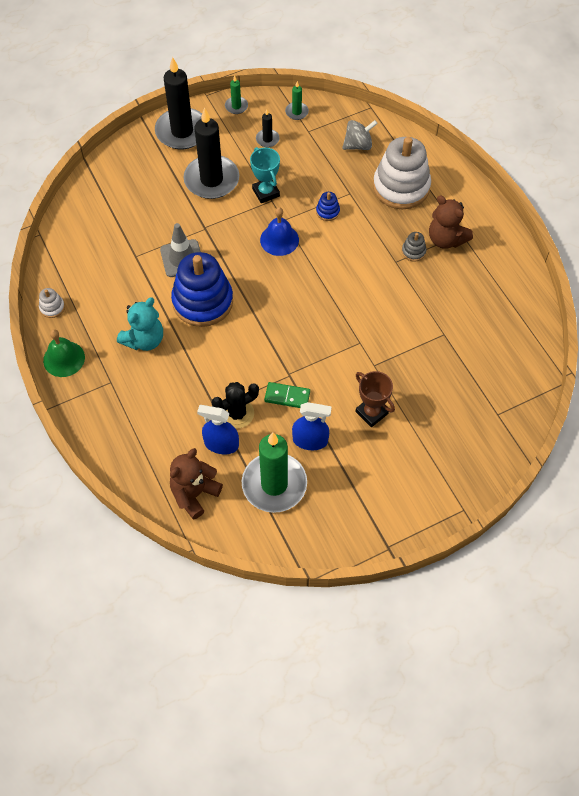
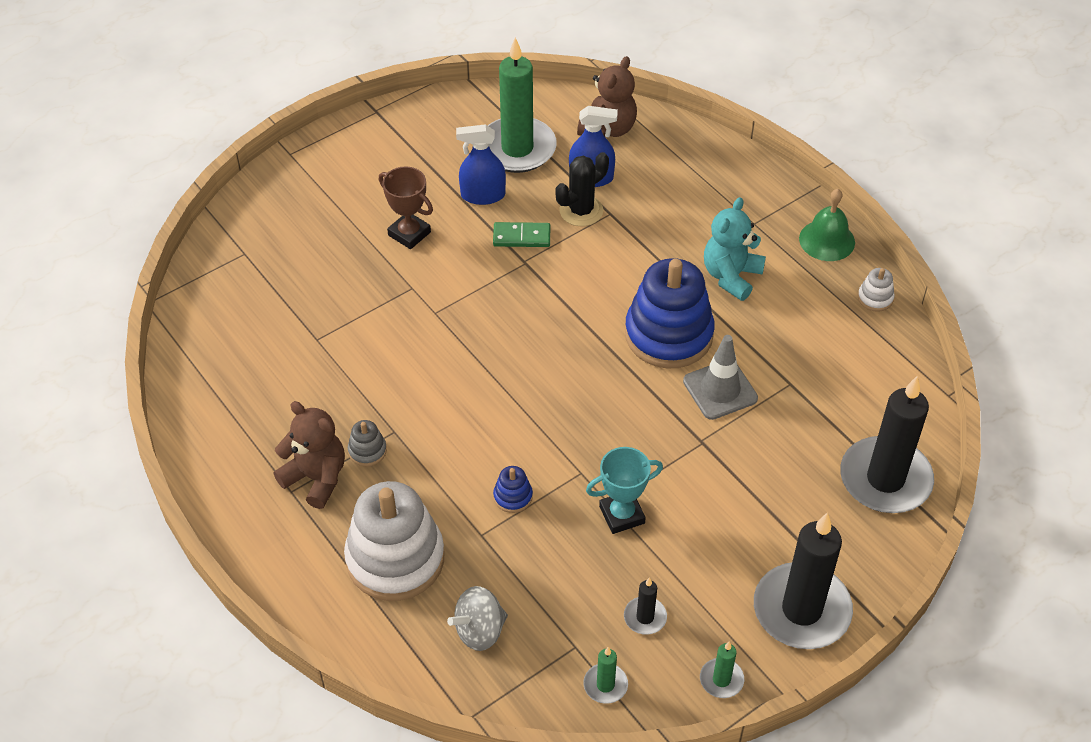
camera: 170 degrees right, 10 degrees down
black candle [184,107,239,199] -> black candle moved to [840,376,934,513]
turquoise trophy [250,147,280,203] -> turquoise trophy turned 75 degrees counterclockwise [586,447,663,534]
blue bell [260,207,299,256] -> none

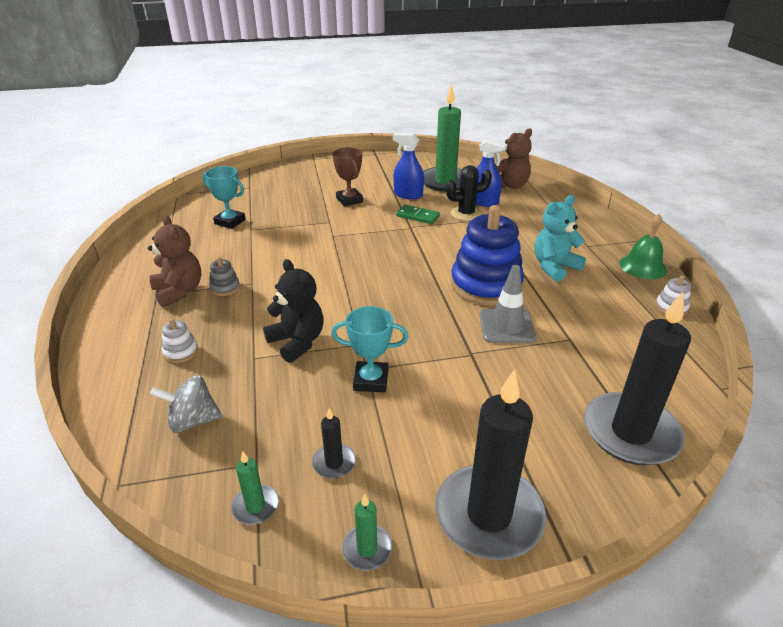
camera: 25 degrees right, 15 degrees down
white stacking toy [344,481,444,601] -> white stacking toy [162,318,198,363], size x0.41
blue stacking toy [493,466,533,513] -> black teddy bear [263,259,324,363]
none -> turquoise trophy [203,166,246,229]

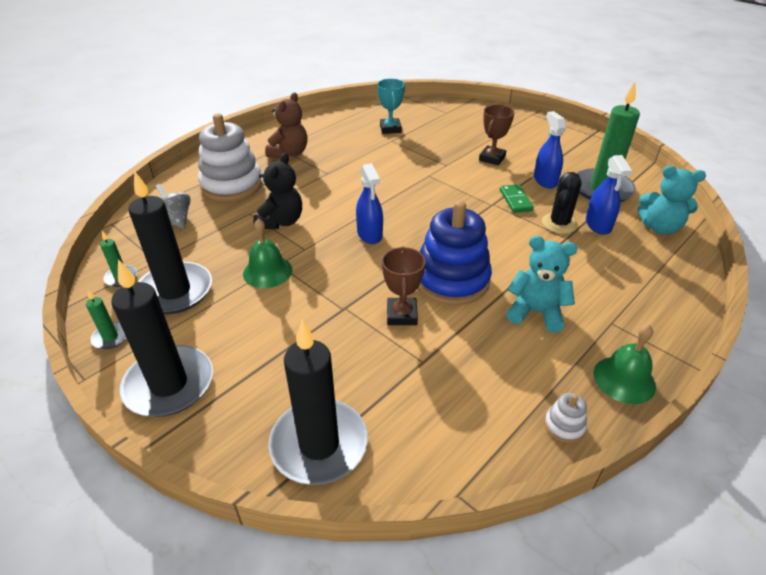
camera: 55 degrees right, 5 degrees up
white stacking toy [162,318,198,363] -> white stacking toy [198,113,262,202], size x2.44
grey stacking toy [209,256,240,296] -> none
black candle [312,408,356,479] -> black candle [128,172,212,314], size x2.28
turquoise trophy [332,306,408,393] -> green bell [243,219,292,288]
black cactus [446,165,492,221] -> black cactus turned 75 degrees clockwise [542,172,582,234]
grey traffic cone [479,265,536,343] -> brown trophy [382,246,426,325]
brown teddy bear [495,128,532,189] -> turquoise teddy bear [638,166,706,235]
none -> blue spray bottle [356,163,383,244]

